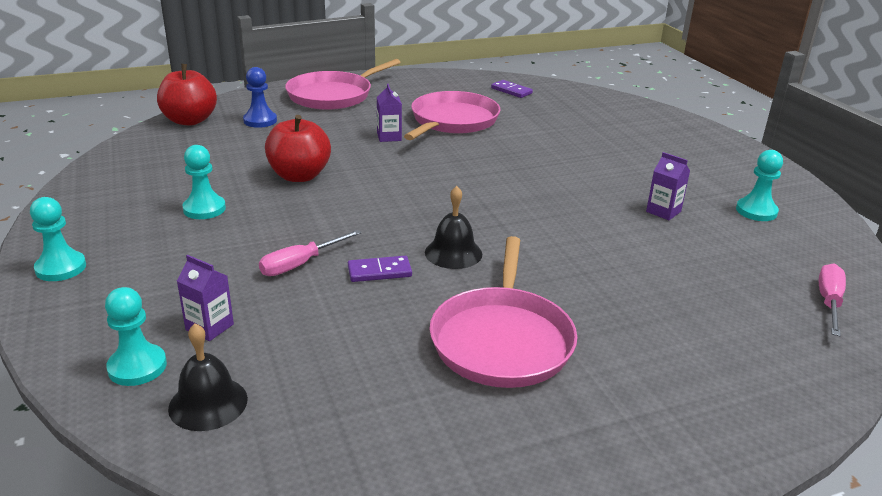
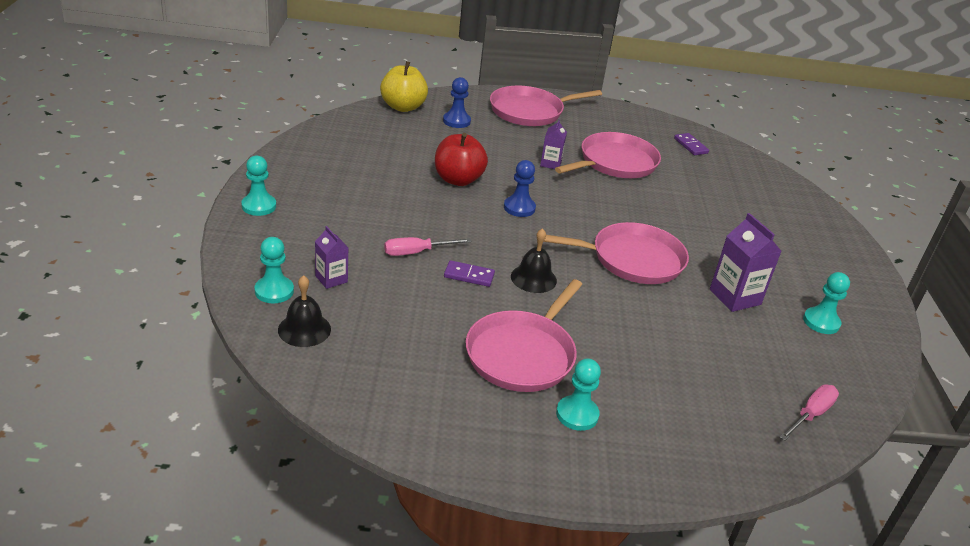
camera: 20 degrees right, 5 degrees up
red apple [157,64,217,126] -> yellow apple [380,61,428,112]
turquoise pawn [182,145,226,219] -> turquoise pawn moved to [556,358,601,431]
purple carton [646,152,690,220] -> purple carton [710,213,782,312], size x1.65
none -> blue pawn [504,160,536,217]
none -> pink pan [544,222,689,284]

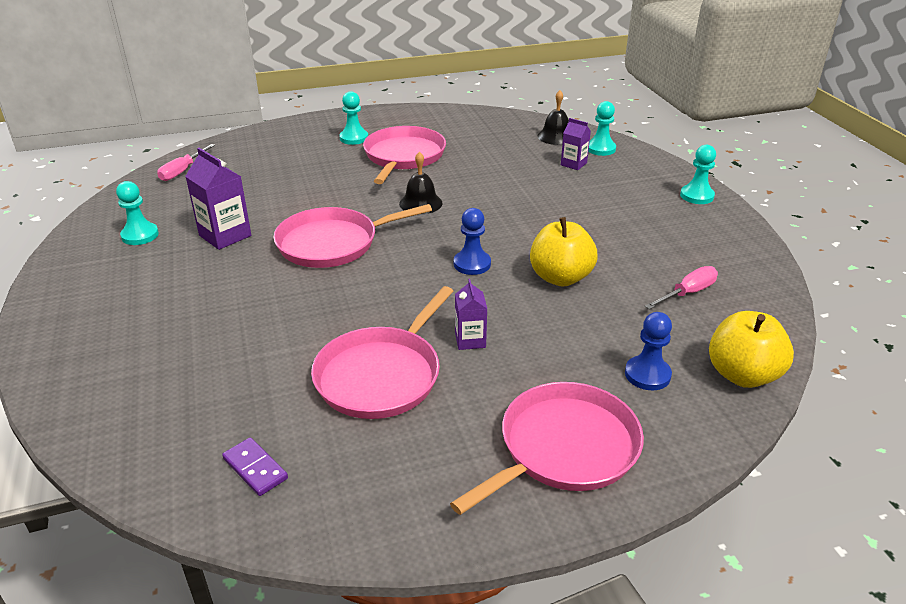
camera: 165 degrees right, 0 degrees up
pink screwdriver [384,237,472,256] -> pink screwdriver moved to [645,266,718,309]
red apple [435,133,488,186] -> yellow apple [530,217,598,286]
purple domino [444,260,495,287] -> none

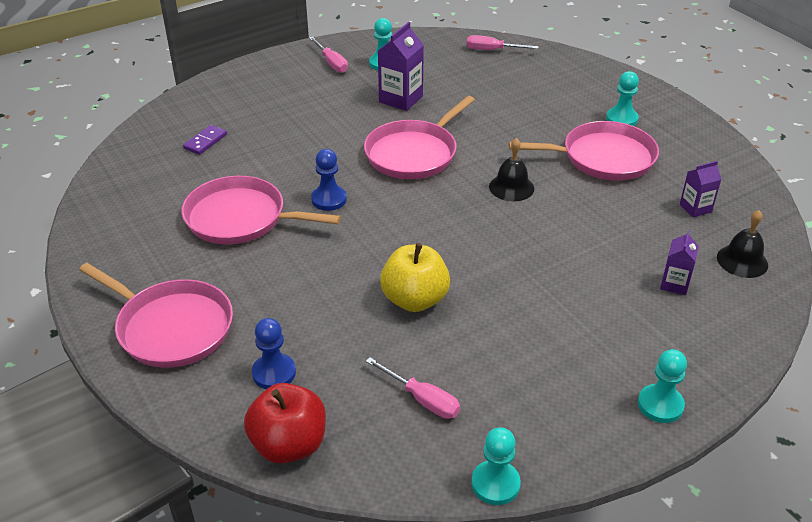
camera: 75 degrees right, 5 degrees up
purple domino [222,438,288,496] -> purple domino moved to [183,125,227,155]
pink pan [273,204,432,268] -> pink pan turned 105 degrees counterclockwise [364,96,475,179]
blue pawn [454,208,491,275] -> blue pawn moved to [311,149,347,211]
purple carton [455,279,487,350] -> purple carton moved to [680,161,722,217]
turquoise pawn [588,101,616,156] -> turquoise pawn moved to [471,427,521,505]
yellow apple [709,311,794,388] -> red apple [244,383,326,464]
none -> pink screwdriver [309,37,348,73]

